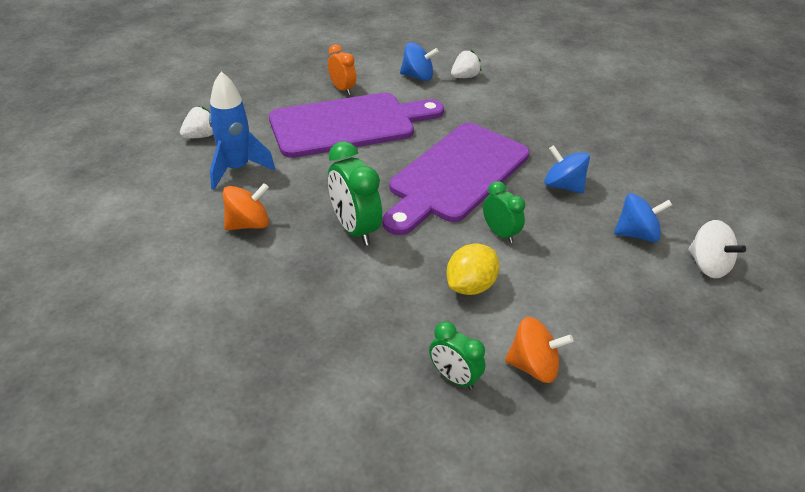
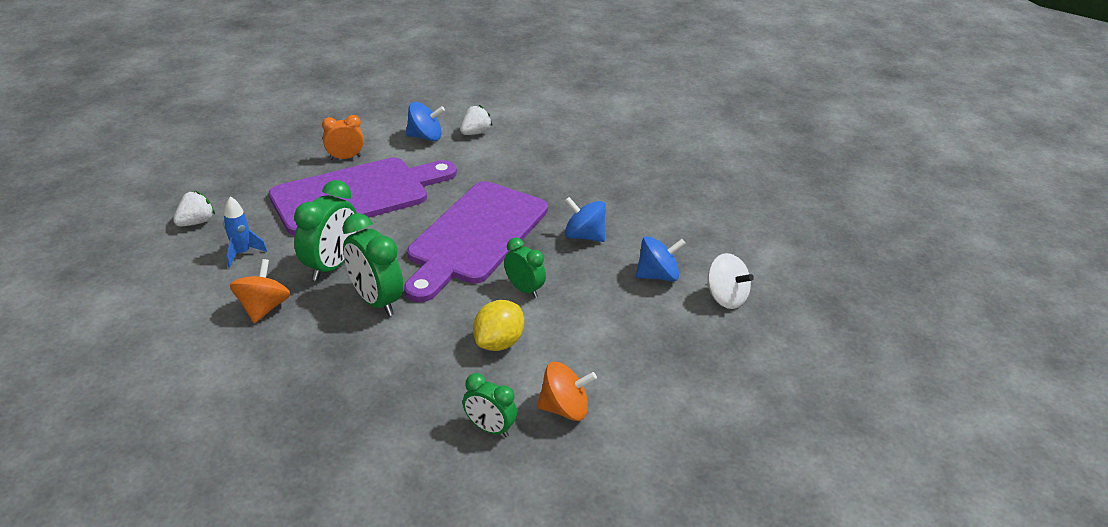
camera: 10 degrees left, 5 degrees down
blue rocket [209,71,275,190] -> blue rocket [223,196,267,268], size x0.60
orange spinning top [223,183,269,230] -> orange spinning top turned 45 degrees counterclockwise [230,259,290,323]
orange clock [328,44,356,95] -> orange clock turned 60 degrees counterclockwise [322,115,364,160]
none -> green clock [294,180,358,281]

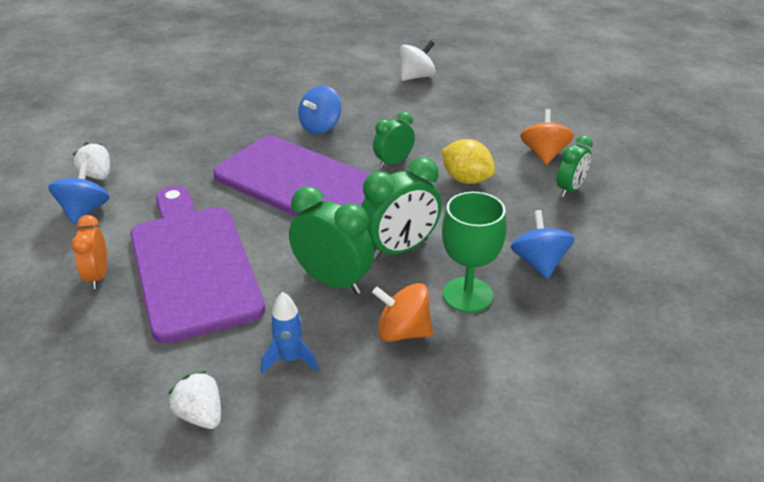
camera: 80 degrees left, 0 degrees up
blue spinning top [636,236,686,281] -> blue spinning top moved to [511,210,575,279]
none -> green goblet [442,192,507,313]

